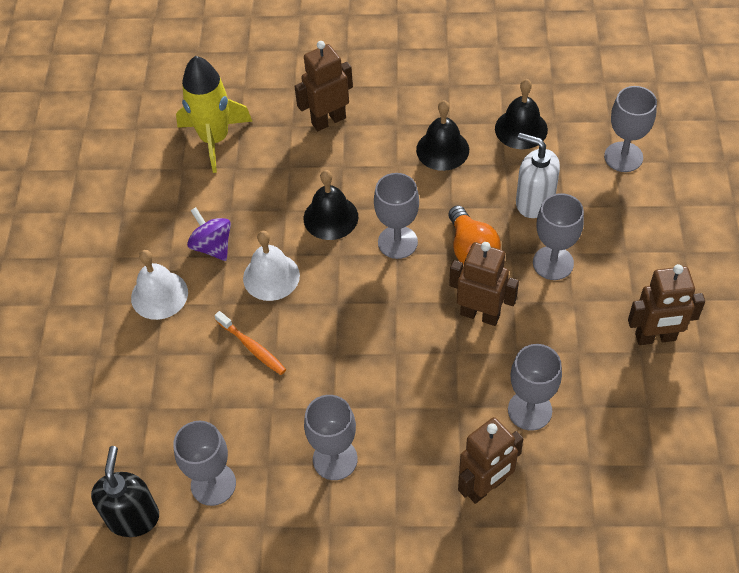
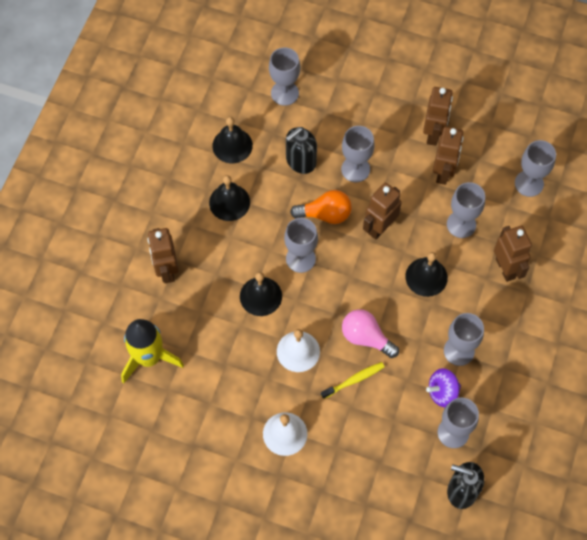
camera: 75 degrees left, 10 degrees up
purple spinning top [187,207,231,261] -> purple spinning top moved to [426,368,461,407]
orange toothbrush [215,311,286,375] -> yellow toothbrush [321,362,385,399]
white soap dispenser [516,133,560,218] -> black soap dispenser [286,127,317,174]
none -> pink light bulb [342,309,399,358]
none -> black bell [405,252,448,297]
none -> brown robot [433,127,464,185]
none -> grey goblet [515,140,556,197]

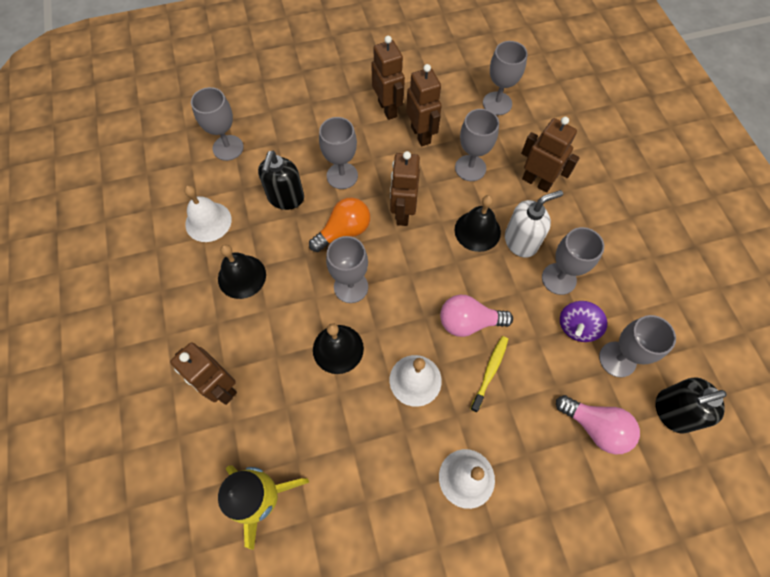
camera: 35 degrees left, 0 degrees up
black bell [212,117,253,163] -> white bell [184,185,232,242]
none -> white soap dispenser [505,190,563,258]
none -> pink light bulb [556,395,640,455]

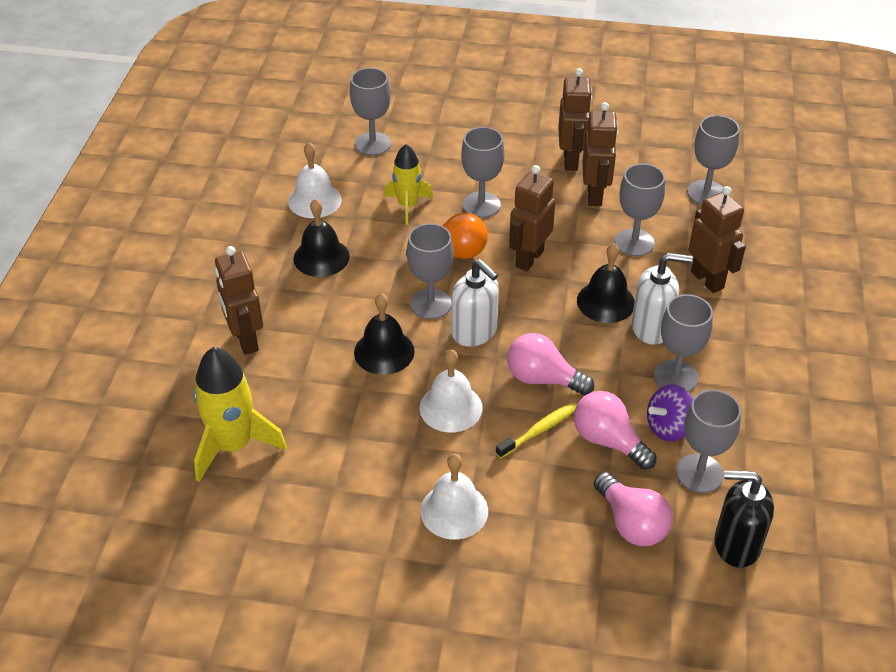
camera: 25 degrees right, 20 degrees down
black soap dispenser [258,151,304,210] -> yellow rocket [384,144,433,225]
none -> white soap dispenser [451,259,499,347]
none -> pink light bulb [574,391,656,470]

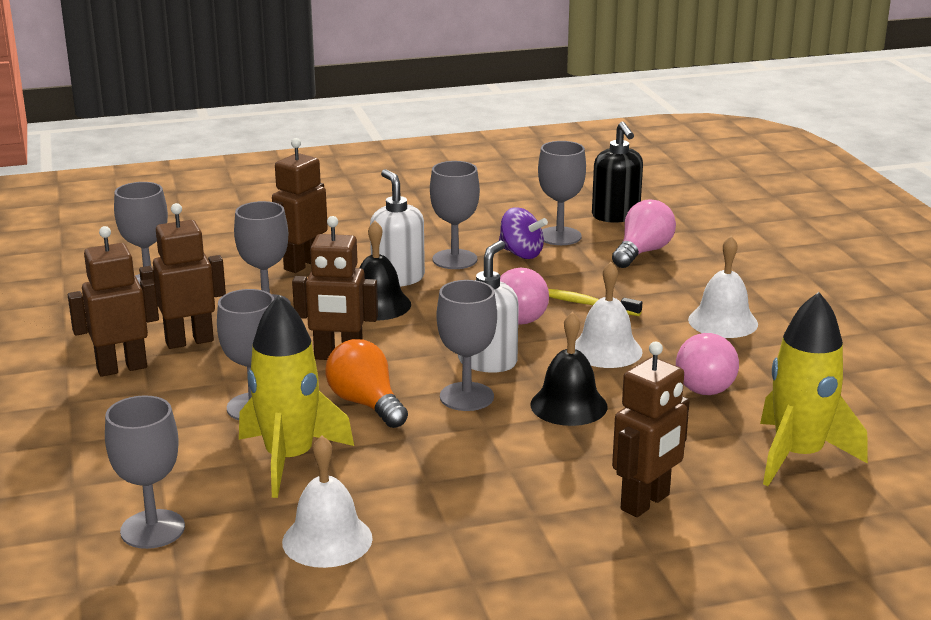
camera: 115 degrees left, 20 degrees down
black bell [293,199,350,277] -> none
yellow rocket [384,144,433,225] -> yellow rocket [239,295,354,498], size x1.55
pink light bulb [574,391,656,470] -> pink light bulb moved to [676,333,739,395]

